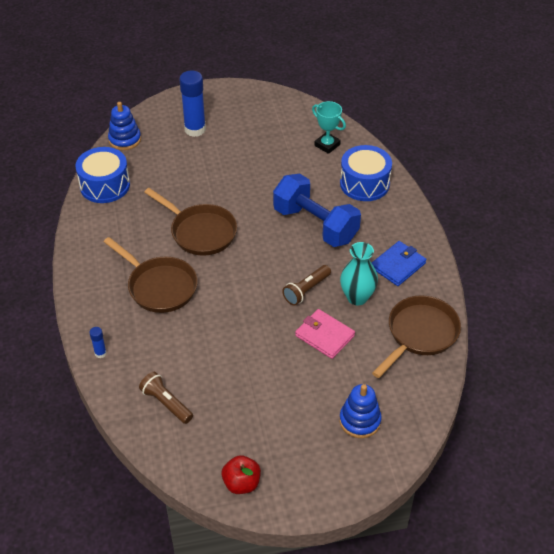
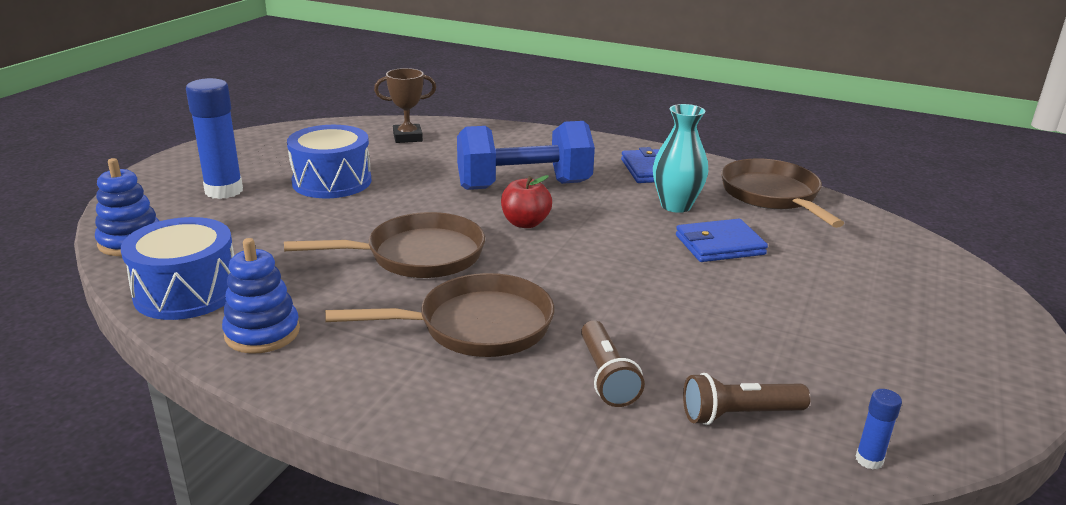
camera: 55 degrees left, 20 degrees down
blue glue stick [89,327,107,358] -> blue glue stick moved to [856,389,902,470]
red apple [222,455,261,494] -> red apple moved to [501,175,552,228]
brown flashlight [282,265,331,306] -> brown flashlight moved to [581,320,645,407]
pink wallet [295,309,355,359] -> blue wallet [676,219,768,262]
turquoise trophy [312,101,346,154] -> brown trophy [374,68,436,143]
blue stacking toy [339,384,382,438] -> blue stacking toy moved to [222,238,300,354]
blue drum [340,145,392,201] -> blue drum moved to [287,125,372,198]

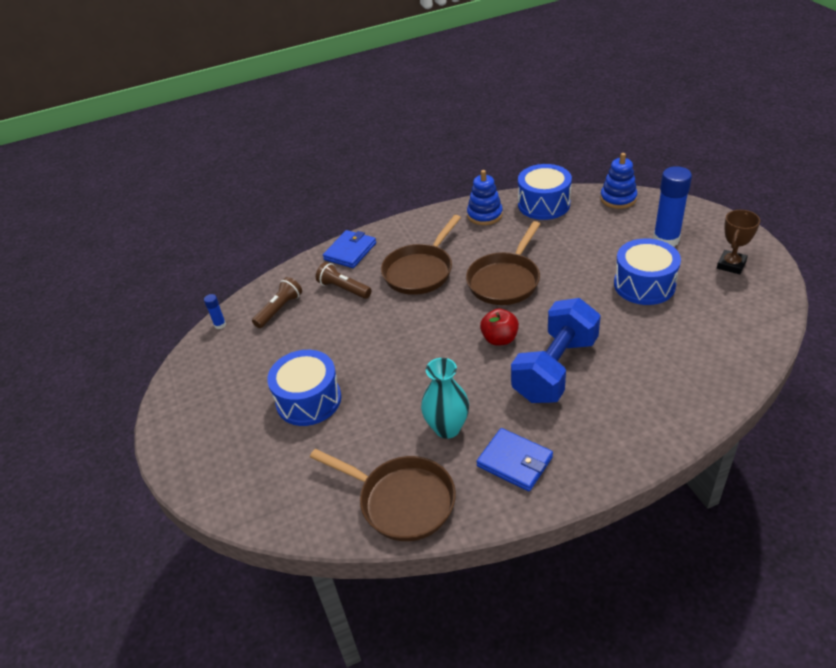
camera: 140 degrees right, 15 degrees up
brown trophy [374,68,436,143] -> brown trophy moved to [717,210,760,274]
blue wallet [676,219,768,262] -> blue wallet moved to [323,230,376,268]
none -> blue drum [267,350,341,426]

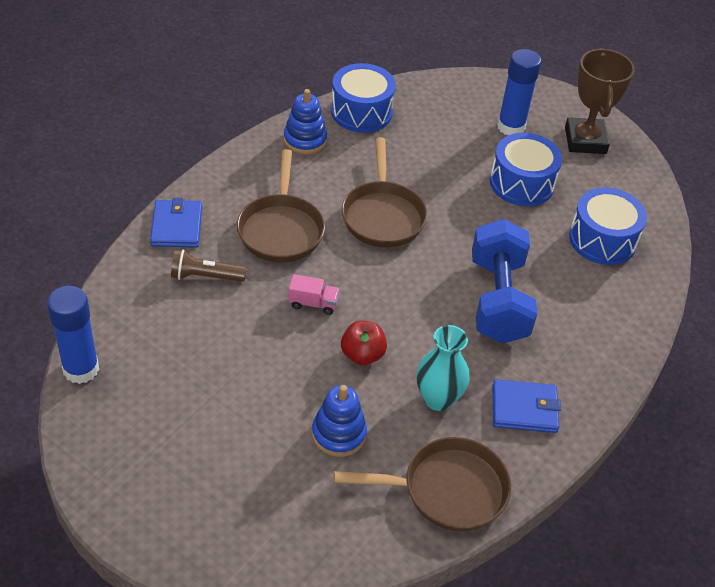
camera: 40 degrees left, 5 degrees up
blue glue stick [204,294,226,329] -> blue glue stick [47,286,99,384], size x2.21
brown flashlight [252,277,302,328] -> none
blue drum [267,350,341,426] -> blue drum moved to [569,187,647,265]
red apple [480,309,519,346] -> red apple moved to [341,321,387,365]
blue stacking toy [600,153,637,209] -> blue stacking toy moved to [312,385,367,457]
brown trophy [717,210,760,274] -> brown trophy [565,48,635,154], size x1.57
none -> pink truck [288,274,340,315]

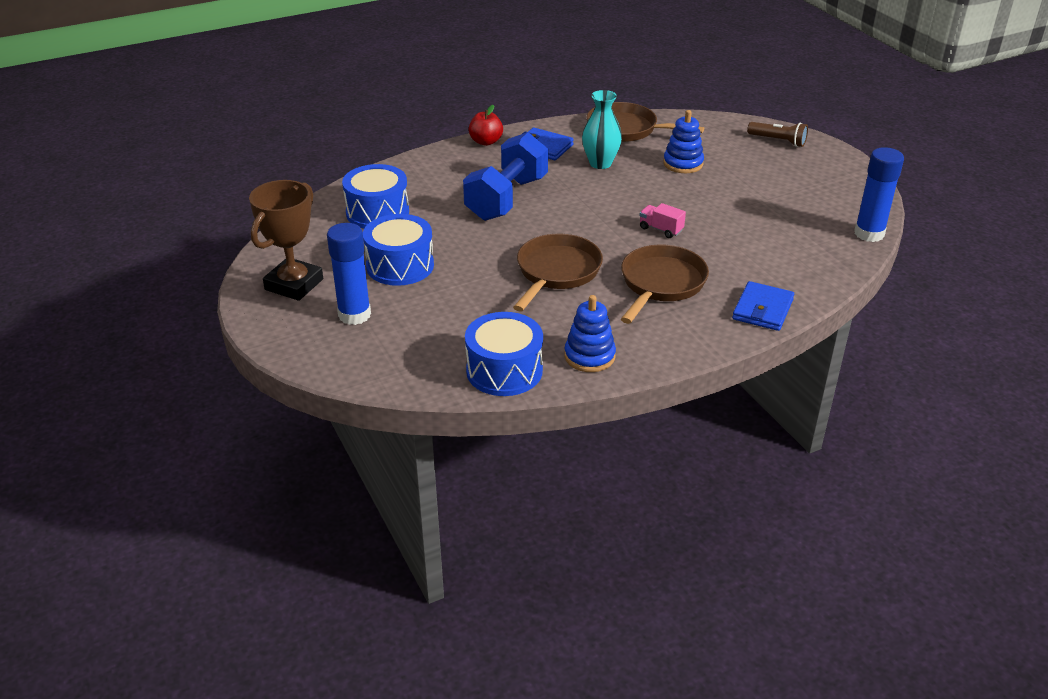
camera: 150 degrees left, 10 degrees down
brown flashlight [171,250,247,282] -> brown flashlight moved to [747,122,808,147]
red apple [341,321,387,365] -> red apple moved to [469,105,503,146]

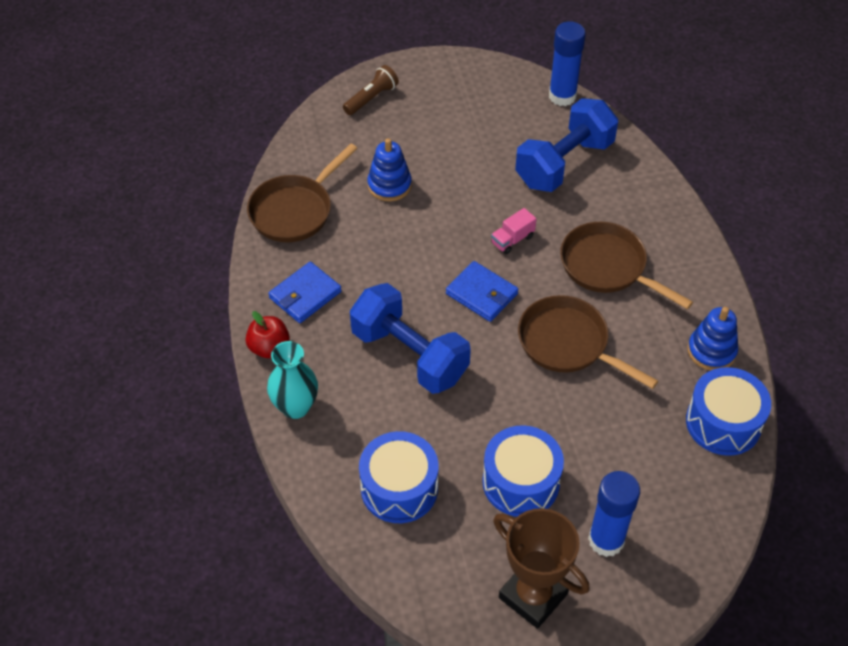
camera: 75 degrees left, 15 degrees up
turquoise vase [582,90,622,169] -> turquoise vase moved to [267,341,318,419]
blue wallet [732,281,794,331] -> blue wallet moved to [446,261,519,322]
none -> blue dumbbell [515,98,618,192]

